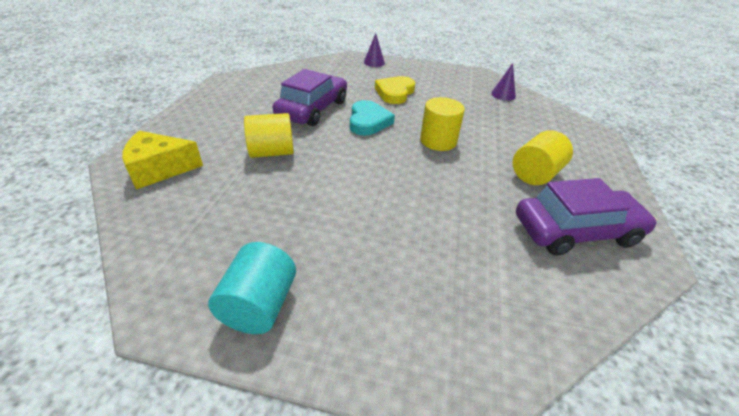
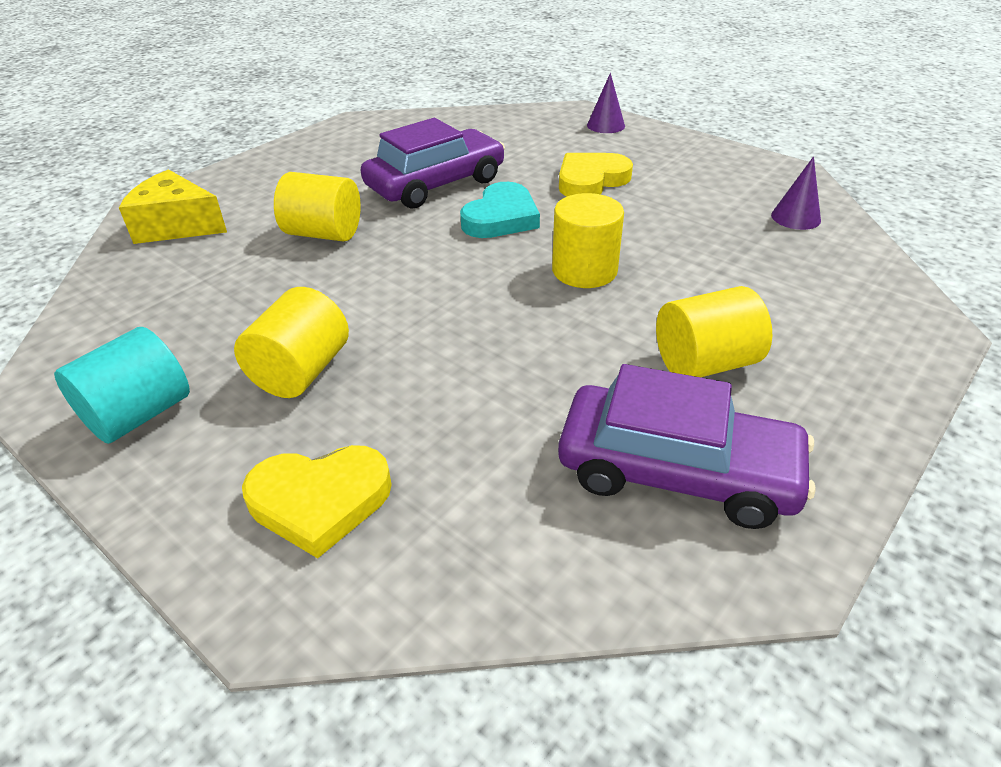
camera: 30 degrees right, 0 degrees up
none -> yellow cylinder [234,287,349,398]
none -> yellow heart [242,445,392,558]

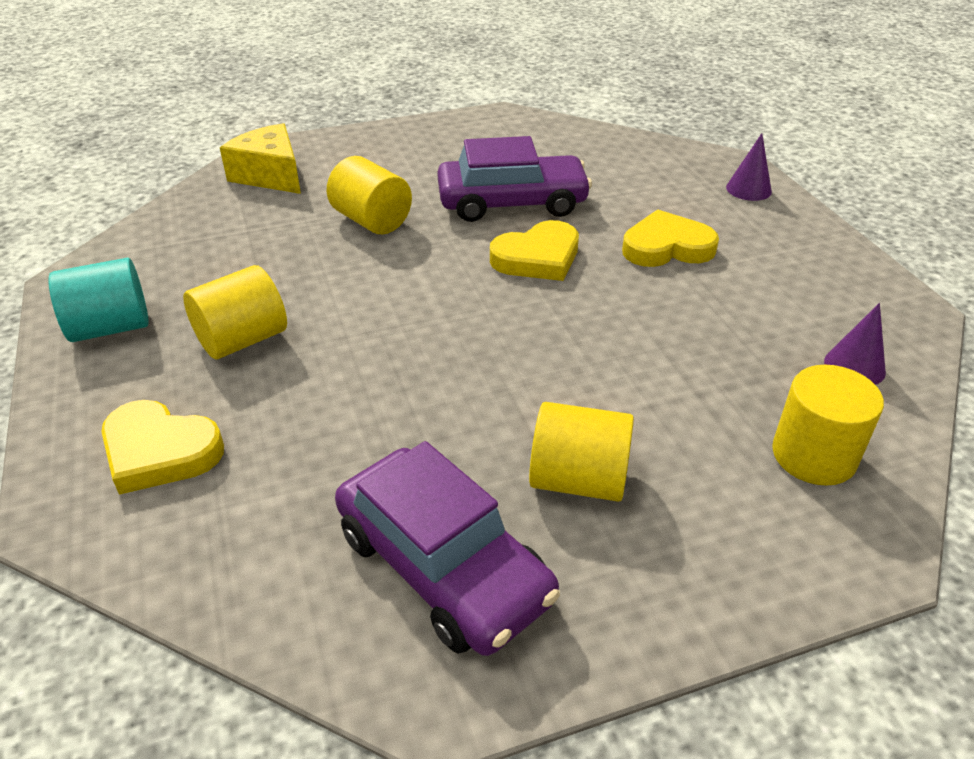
camera: 30 degrees right, 0 degrees up
turquoise heart [460,182,540,238] -> yellow heart [490,220,579,281]
yellow cylinder [552,193,624,288] -> yellow cylinder moved to [772,365,884,486]

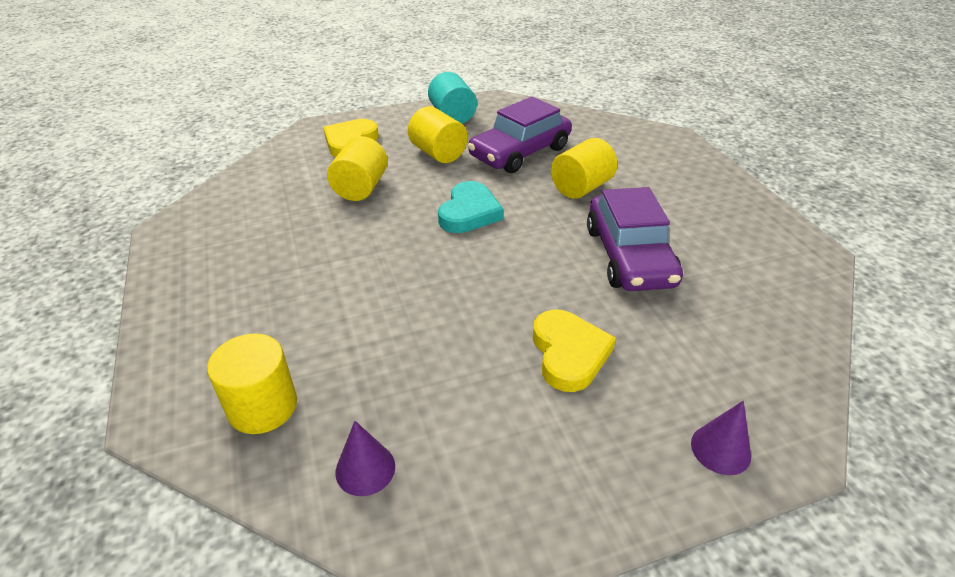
camera: 90 degrees right, 0 degrees up
yellow cheese [220,123,301,194] -> none
purple car [335,441,560,656] -> purple car moved to [468,97,572,173]
yellow heart [490,220,579,281] -> none
yellow cylinder [529,402,634,502] -> yellow cylinder moved to [327,136,388,201]
none -> turquoise heart [438,181,503,233]

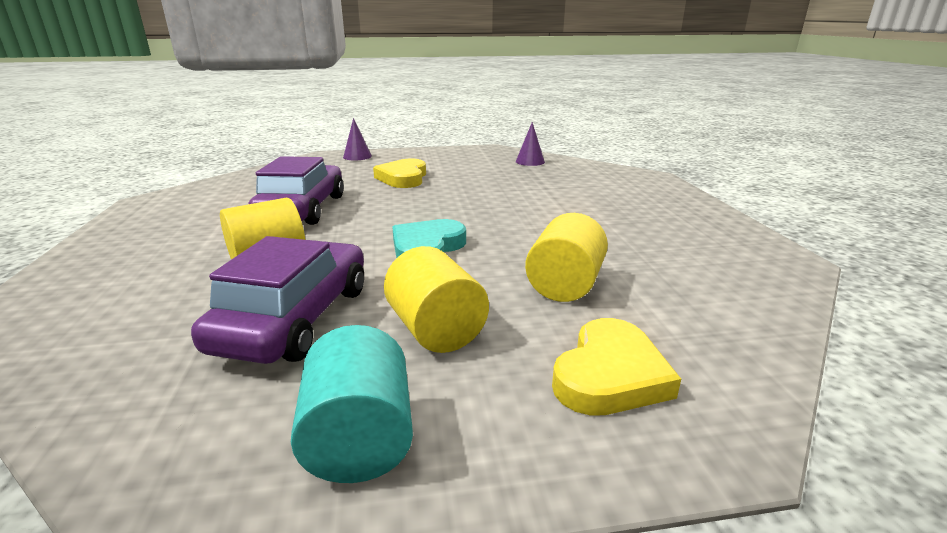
camera: 170 degrees left, 15 degrees down
yellow cylinder [207,334,297,434] -> none
purple car [468,97,572,173] -> purple car turned 45 degrees counterclockwise [191,236,364,364]

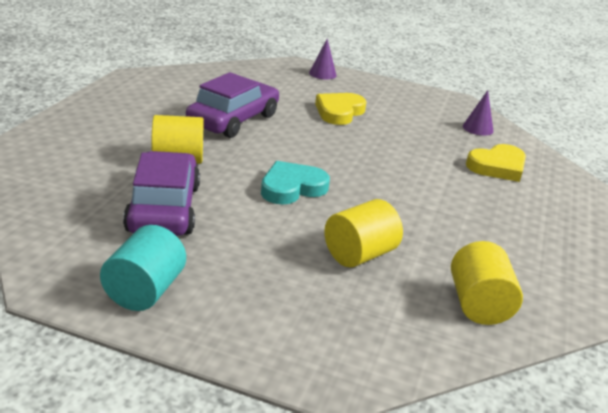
camera: 25 degrees right, 5 degrees up
purple car [191,236,364,364] -> purple car turned 45 degrees counterclockwise [123,151,200,236]
yellow cylinder [384,246,489,353] -> yellow cylinder moved to [451,241,523,325]
yellow heart [552,318,681,416] -> yellow heart moved to [466,144,526,182]

